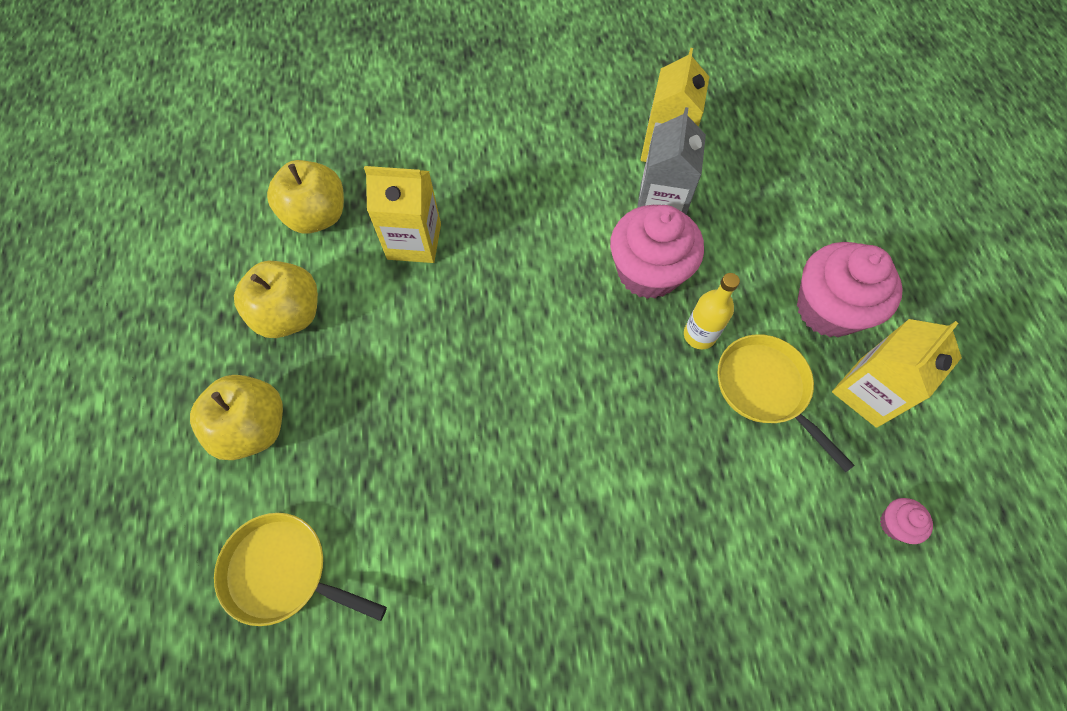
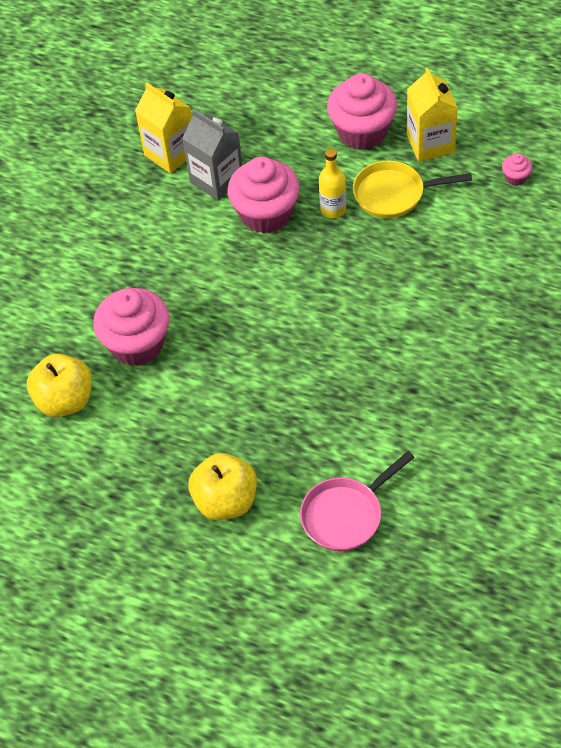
camera: 55 degrees left, 10 degrees down
yellow pan [214,513,387,626] -> pink pan [300,451,414,551]
yellow apple [234,261,318,338] -> none
yellow carton [364,166,441,263] -> pink cupcake [93,288,169,366]

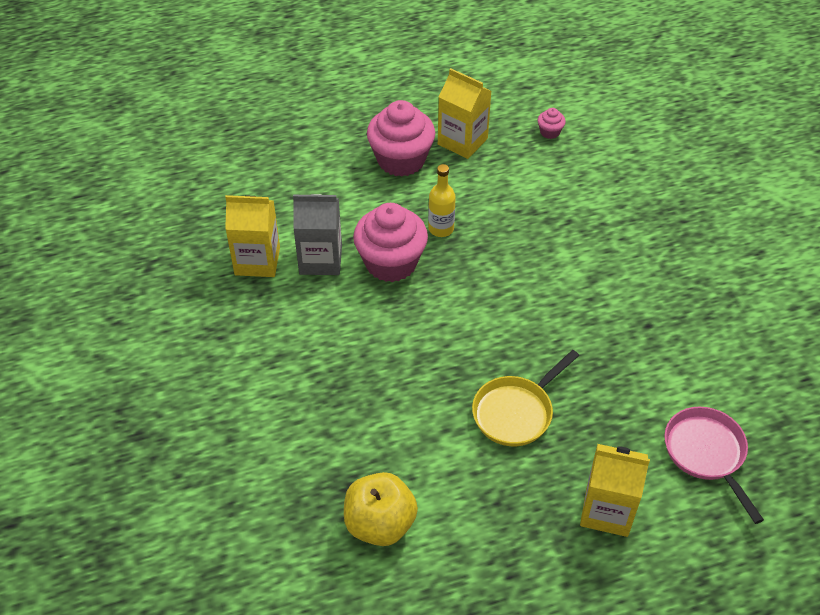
camera: 45 degrees left, 5 degrees down
pink cupcake [93,288,169,366] -> none
yellow apple [188,453,257,520] -> yellow carton [580,444,650,537]
pink pan [300,451,414,551] -> pink pan turned 150 degrees clockwise [664,407,764,524]
yellow pan [353,161,472,218] -> yellow pan moved to [472,350,579,446]

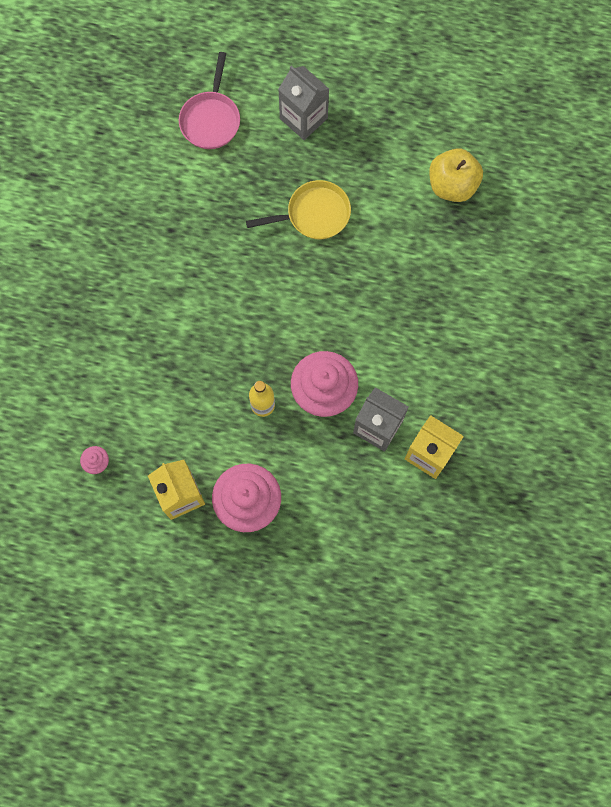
camera: 150 degrees left, 25 degrees up
yellow carton [580,444,650,537] -> grey carton [278,66,329,140]

